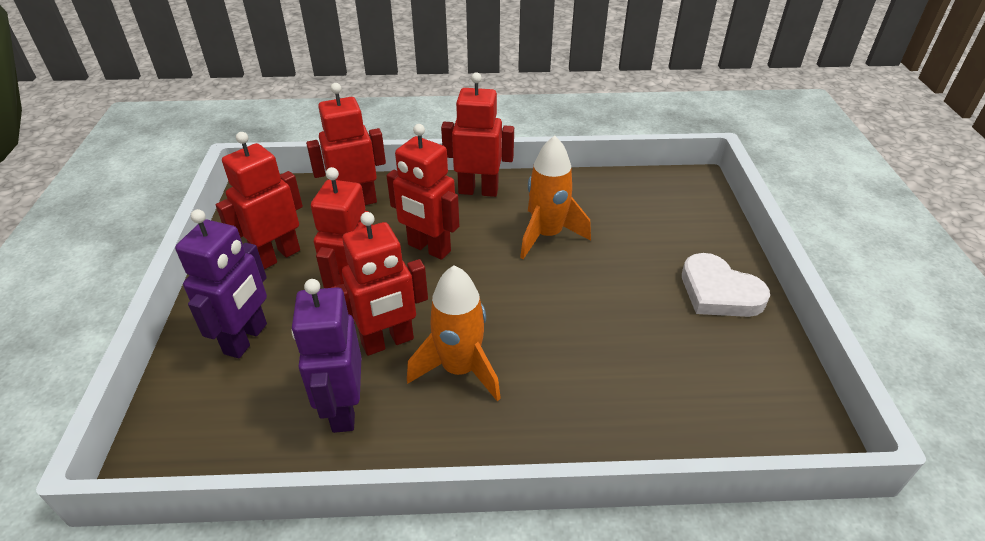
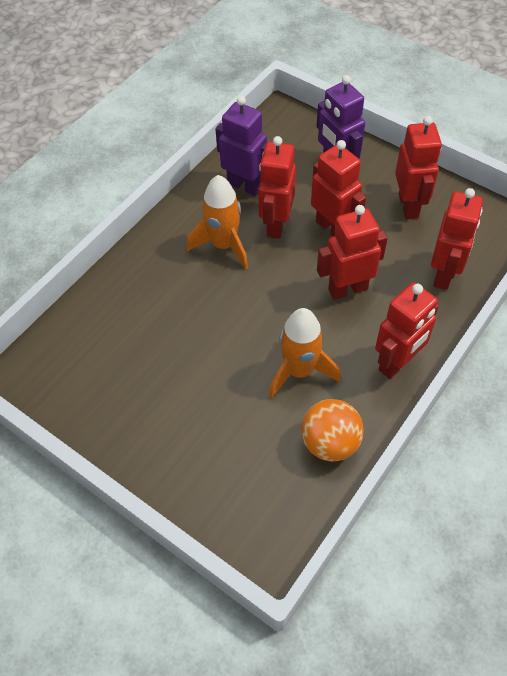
camera: 130 degrees right, 15 degrees up
white heart [682,253,770,317] -> none
none -> orange ball [301,399,364,462]

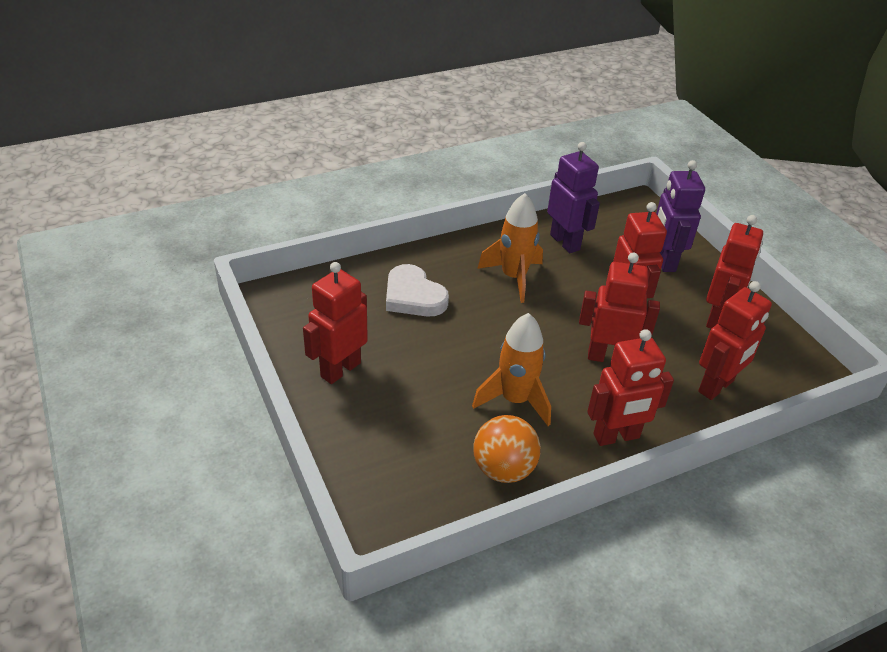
camera: 25 degrees right, 15 degrees down
red robot [258,136,296,239] -> red robot moved to [303,262,368,384]
none -> white heart [386,264,449,317]

